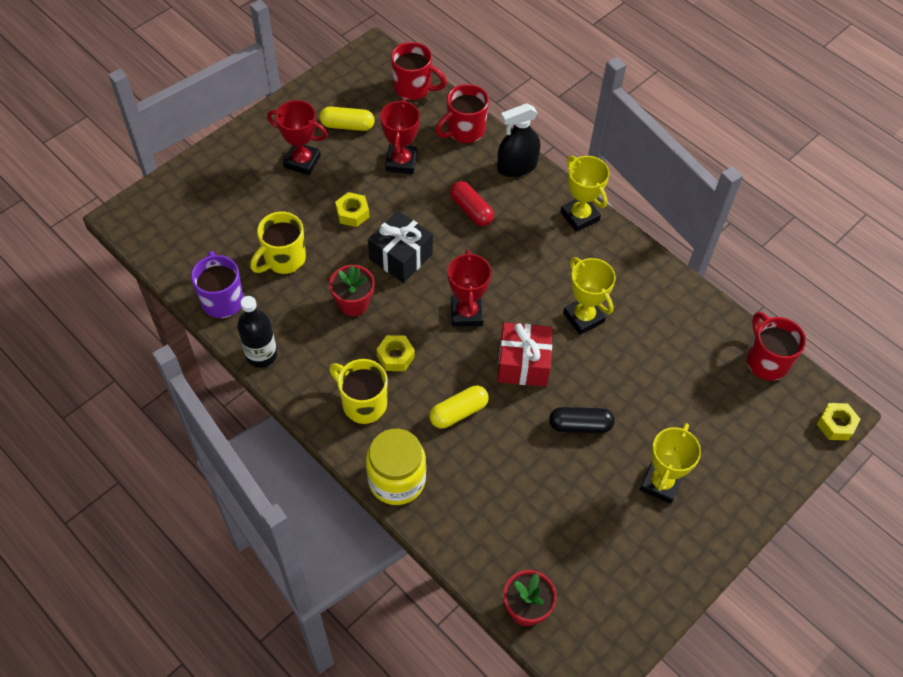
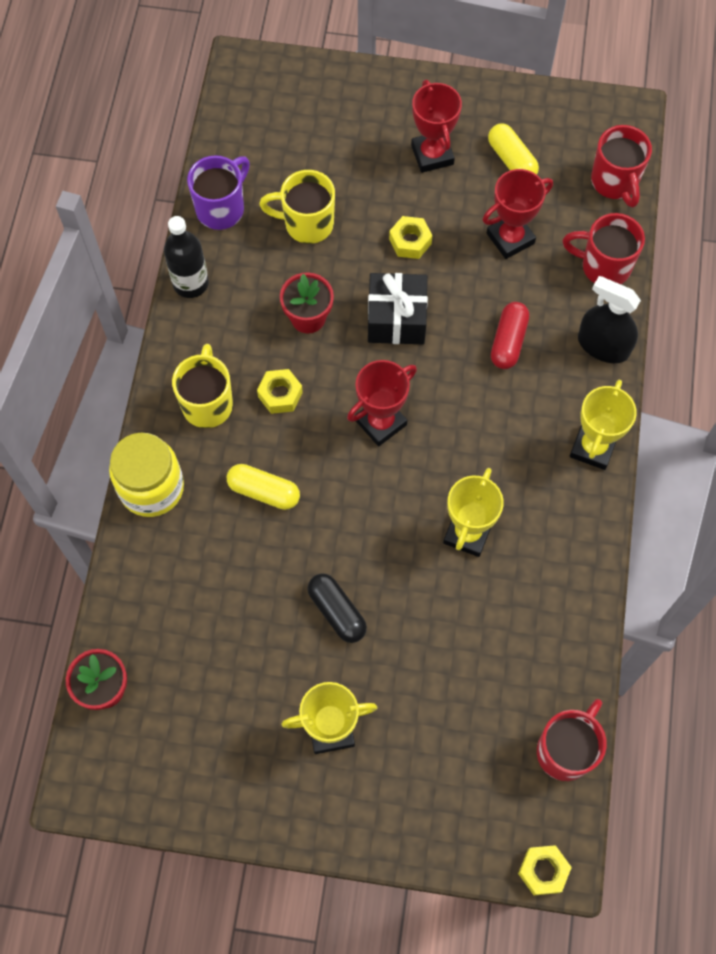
camera: 55 degrees right, 10 degrees up
red gift [498,323,552,387] -> none

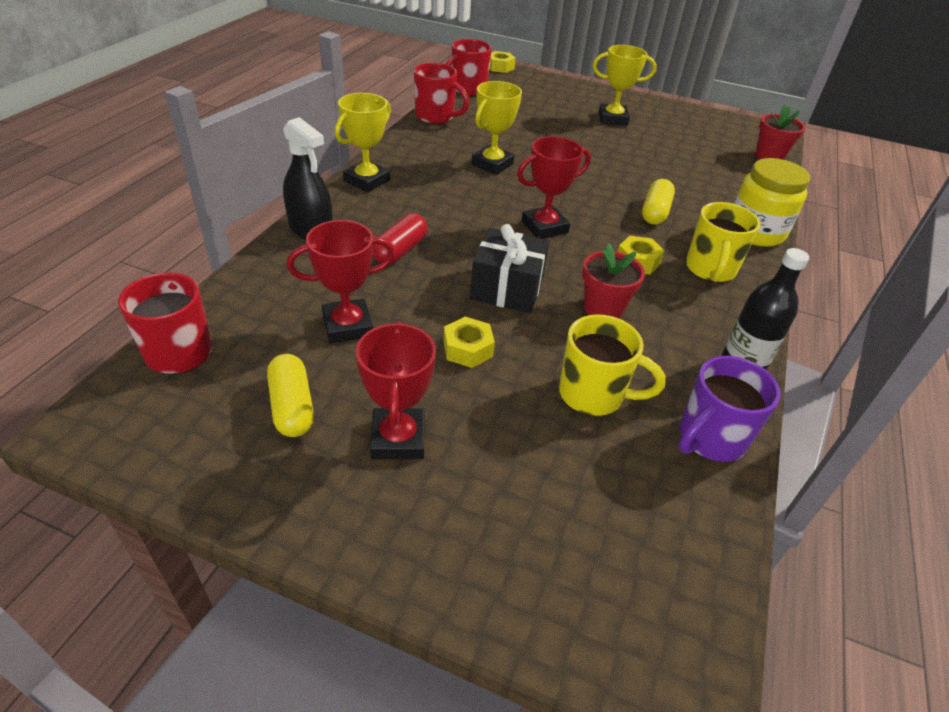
camera: 170 degrees left, 25 degrees down
yellow capsule [227,464,300,510] -> yellow capsule turned 75 degrees clockwise [642,179,675,225]
black capsule [307,573,367,643] -> none
red mug [563,213,645,284] -> red mug moved to [414,63,470,124]

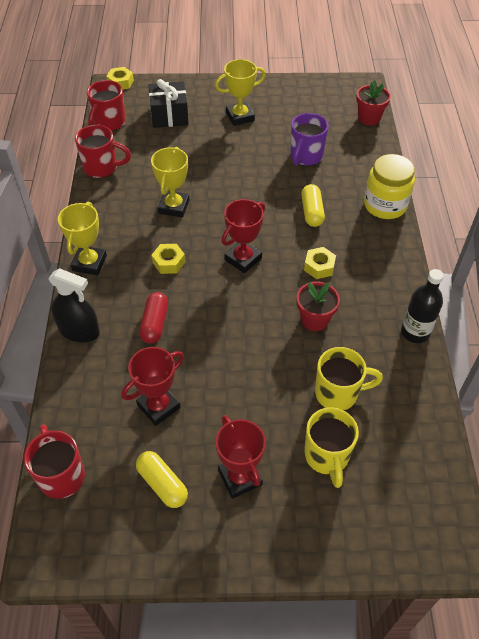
camera: 20 degrees left, 10 degrees up
yellow nut [443,317,495,368] -> yellow nut moved to [152,244,185,274]
black gift [470,224,550,313] -> black gift moved to [149,79,189,128]
purple mug [679,356,781,462] -> purple mug moved to [290,113,329,166]
yellow mug [686,202,761,283] -> yellow mug moved to [304,407,359,488]

